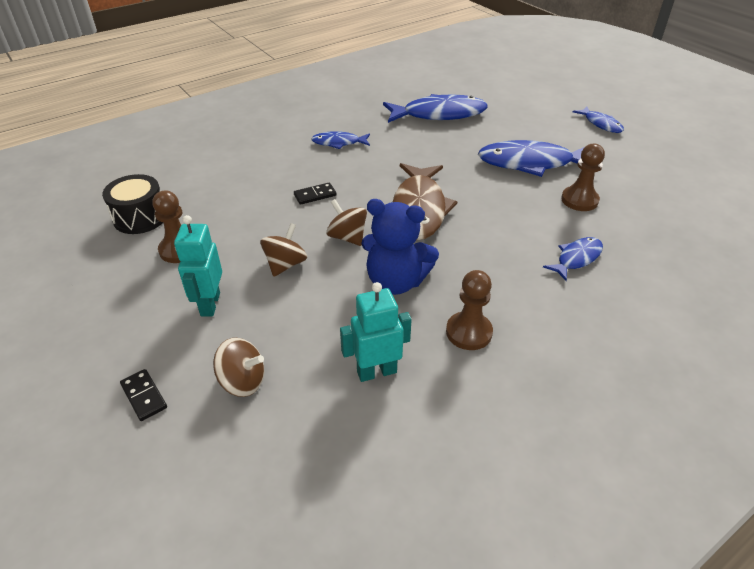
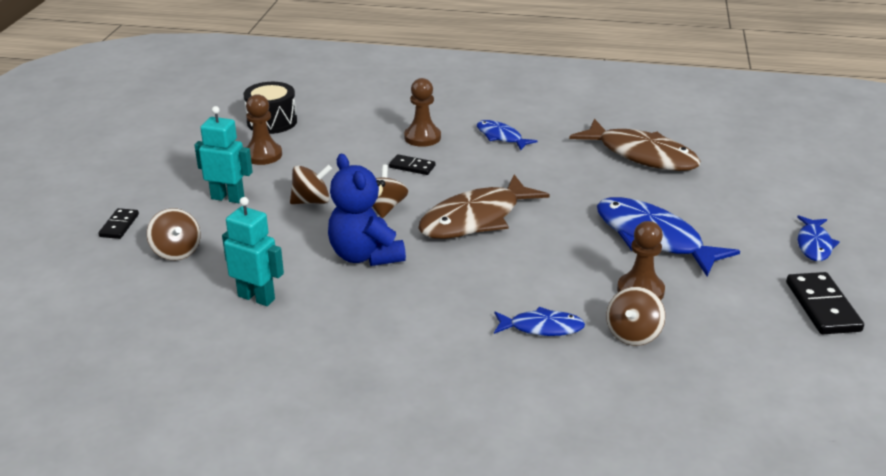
camera: 45 degrees right, 10 degrees down
turquoise robot [174,215,222,316] -> turquoise robot turned 60 degrees clockwise [195,106,253,203]
blue fish [383,94,488,123] -> brown fish [569,119,701,171]
brown pawn [446,270,493,350] -> brown pawn moved to [404,78,441,147]
none -> brown spinning top [606,287,665,346]
none -> black domino [786,272,864,334]

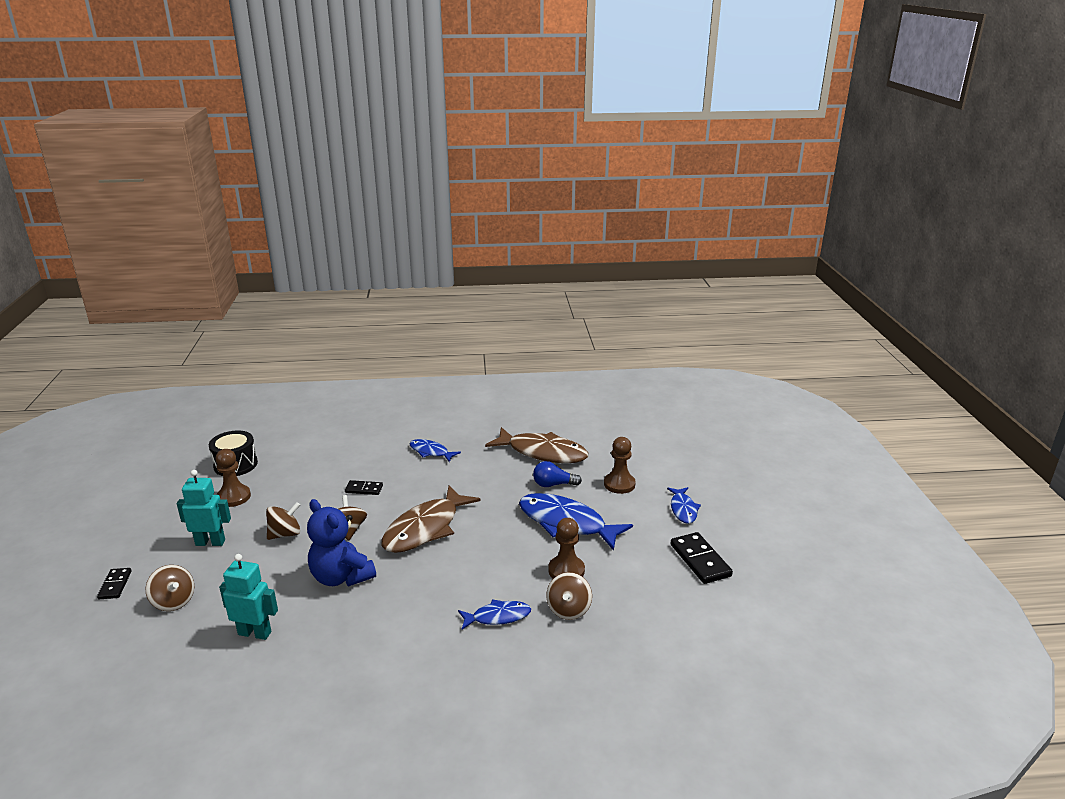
camera: 15 degrees left, 5 degrees down
brown pawn [404,78,441,147] -> brown pawn moved to [604,437,636,494]
none -> blue light bulb [533,461,582,487]

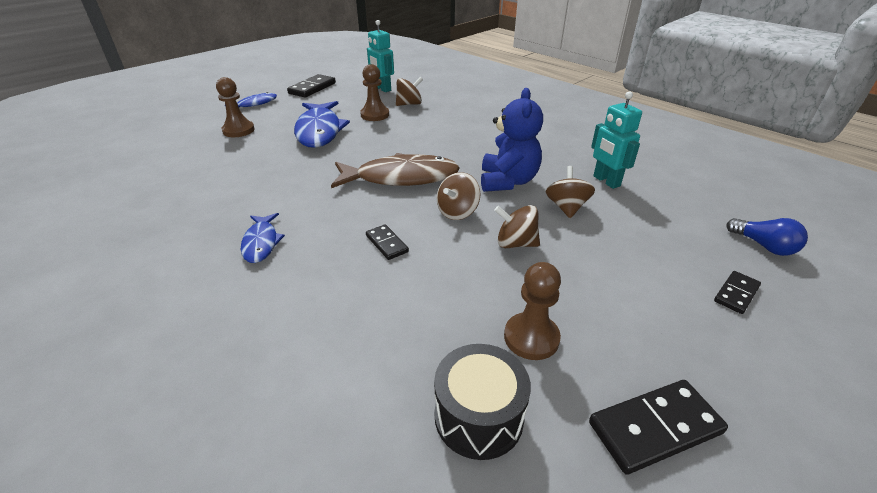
camera: 130 degrees left, 10 degrees up
brown spinning top [146,565,194,611] -> brown spinning top moved to [546,166,595,218]
turquoise robot [177,470,231,546] -> turquoise robot moved to [367,20,394,92]
blue fish [458,599,531,630] -> none
brown fish [485,427,589,463] -> none
blue light bulb [533,461,582,487] -> blue light bulb moved to [727,218,808,256]
none -> black domino [589,380,728,475]

